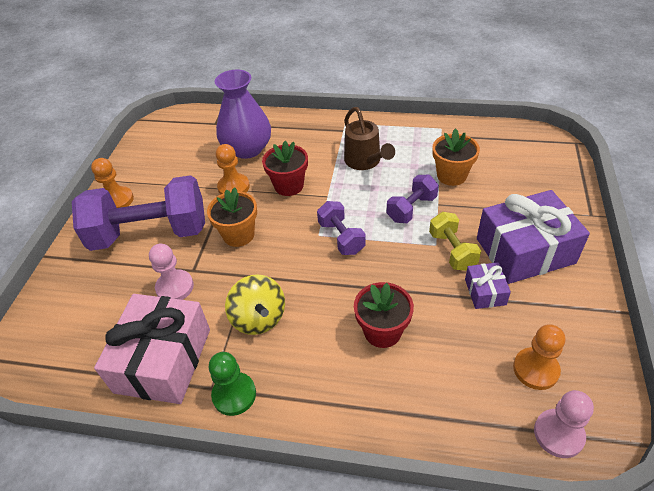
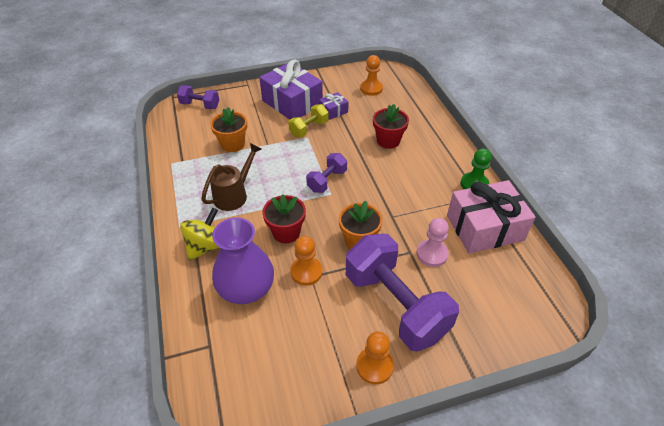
camera: 120 degrees left, 0 degrees up
yellow spinning top [225,274,285,335] -> yellow spinning top moved to [180,208,220,261]
purple dumbbell [387,175,439,223] -> purple dumbbell moved to [177,85,219,110]
pink pawn [534,390,594,458] -> none

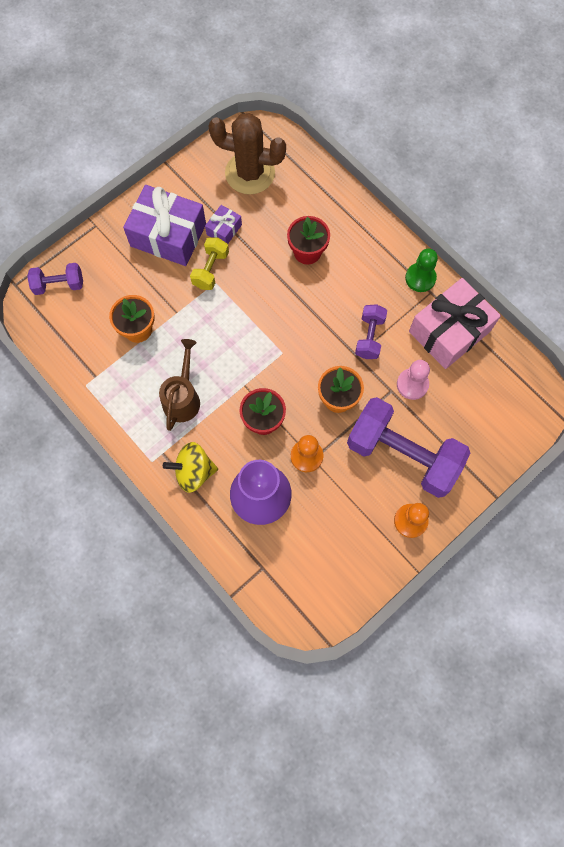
camera: 25 degrees left, 25 degrees up
yellow spinning top [180,208,220,261] -> yellow spinning top turned 105 degrees counterclockwise [163,442,218,493]
purple dumbbell [306,153,347,193] -> purple dumbbell moved to [355,304,387,359]
orange pawn [360,55,383,96] -> brown cactus [208,113,286,194]

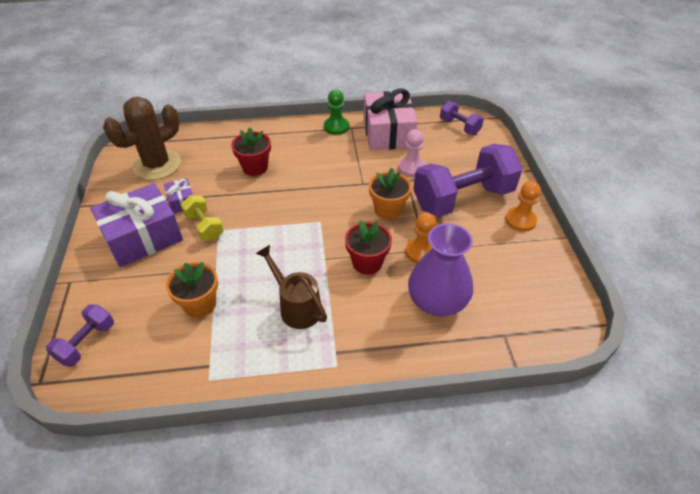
camera: 55 degrees left, 25 degrees down
yellow spinning top [163,442,218,493] -> none
purple dumbbell [355,304,387,359] -> purple dumbbell moved to [440,101,484,135]

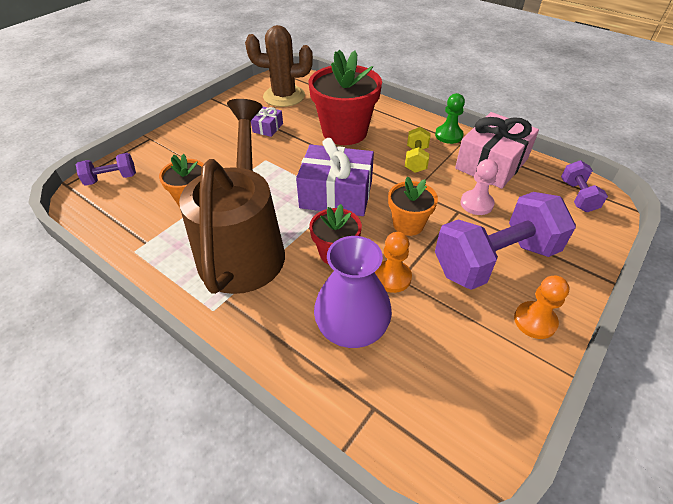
camera: 45 degrees right, 0 degrees up
purple gift [90,183,183,267] -> purple gift moved to [296,138,374,216]
yellow dumbbell [181,195,224,241] -> yellow dumbbell moved to [405,127,431,173]
red flower pot [231,127,271,176] -> red flower pot [309,50,382,145], size x1.81
brown watering can [256,245,327,329] -> brown watering can [179,99,285,294], size x2.06
purple dumbbell [413,144,523,217] -> purple dumbbell turned 45 degrees counterclockwise [435,192,576,290]

